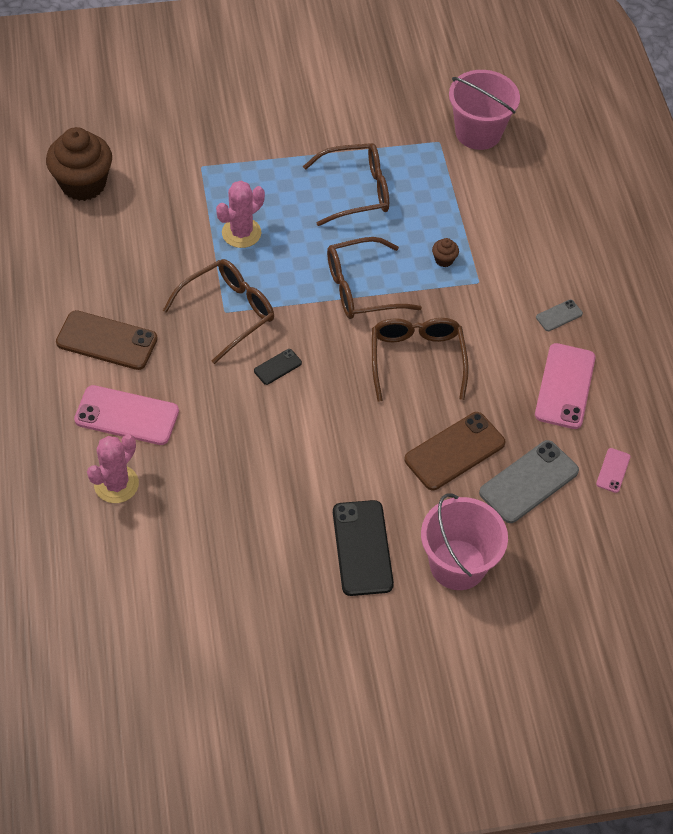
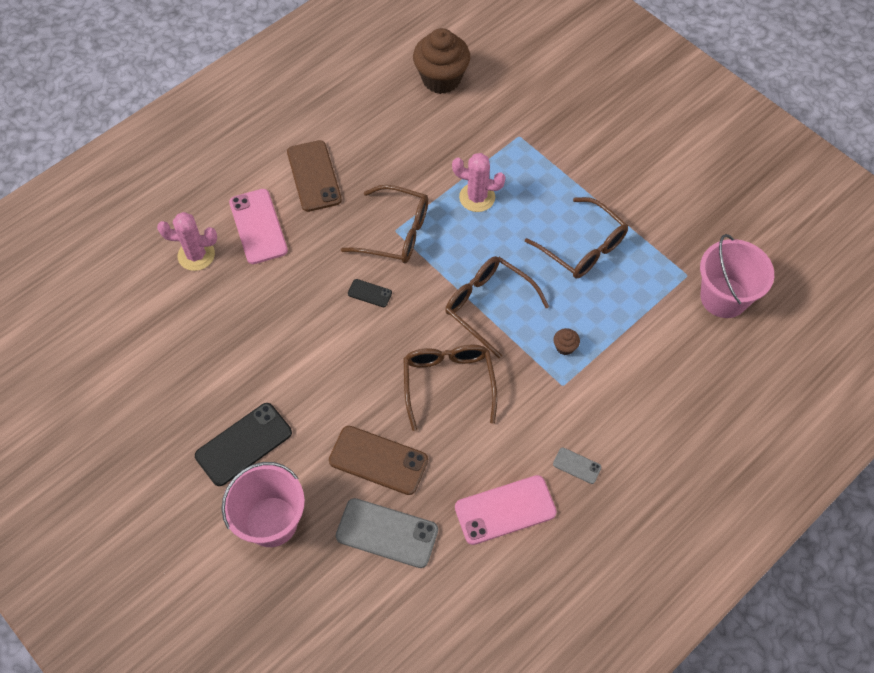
camera: 60 degrees right, 5 degrees up
brown glasses [372,318,469,402] -> brown glasses turned 60 degrees counterclockwise [404,345,497,431]
pink phone [596,448,631,493] -> none

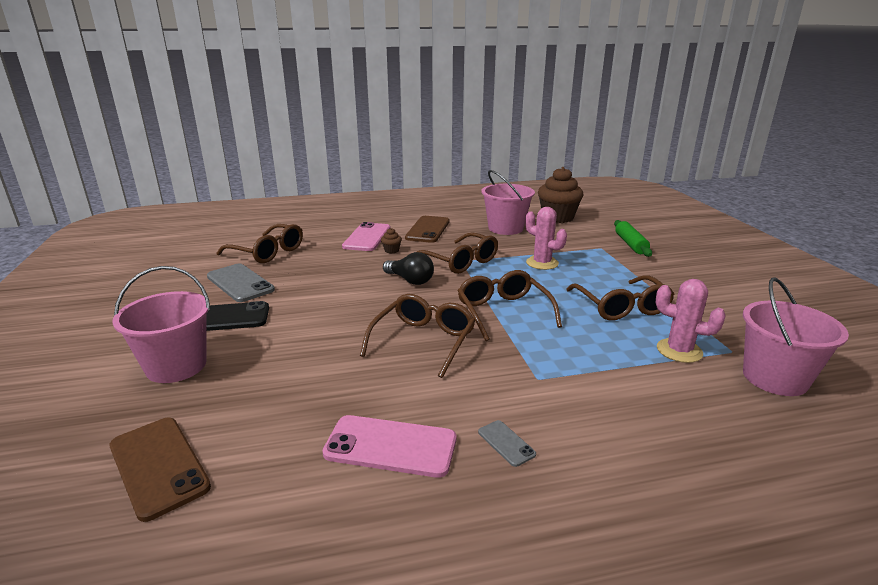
camera: 30 degrees right, 35 degrees down
pink cactus [157,212,217,271] -> pink cactus moved to [656,279,726,363]
brown phone [329,426,428,495] -> brown phone moved to [109,418,211,522]
grey phone [336,498,438,568] -> grey phone moved to [207,264,275,302]
black phone [348,279,392,307] -> black light bulb [383,252,434,285]
brown cupcake [554,328,580,355] -> brown cupcake moved to [381,228,402,254]
none -> brown glasses [217,224,303,263]
none -> pink bucket [481,170,535,235]
none -> green rolling pin [614,220,652,257]

